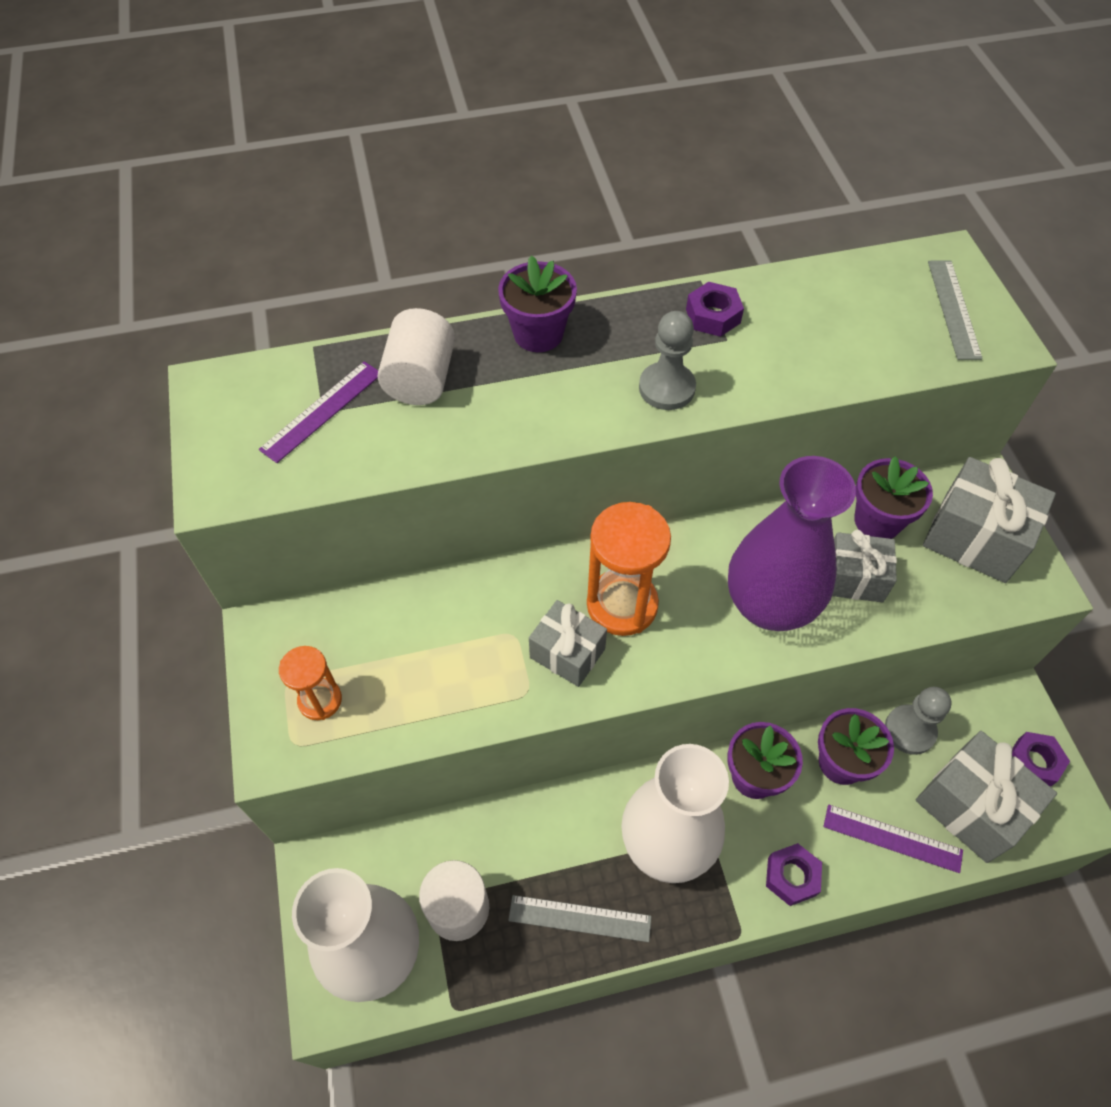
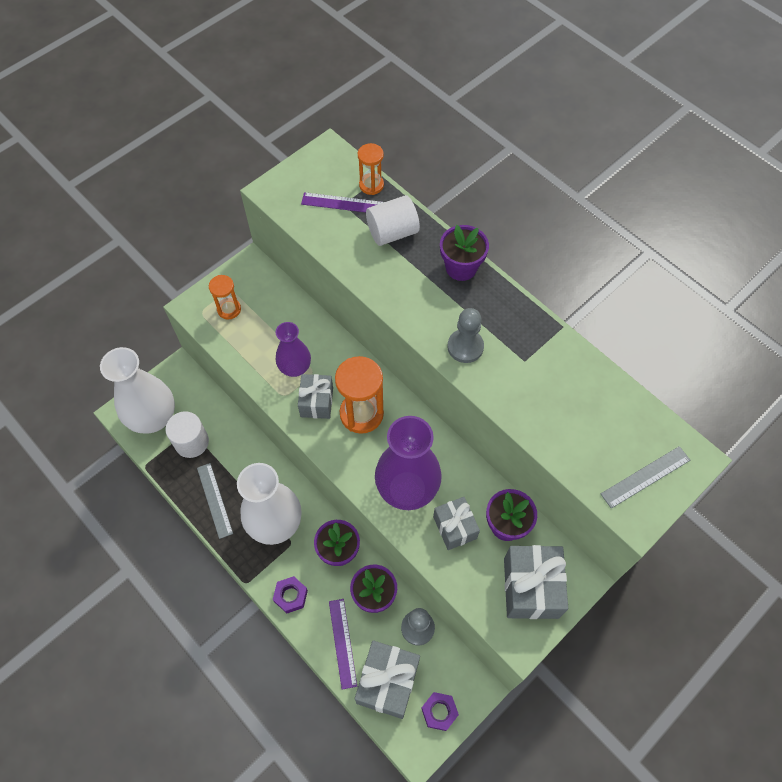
camera: 60 degrees right, 5 degrees up
purple nut [686,282,744,337] -> none
none -> purple vase [276,322,311,377]
none -> orange hourglass [358,143,384,195]

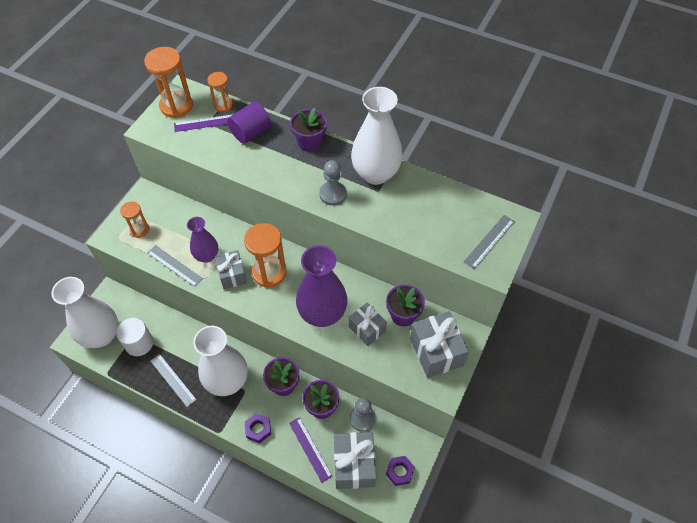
camera: 20 degrees left, 5 degrees down
white cylinder [366,195,420,246] -> purple cylinder [227,102,271,144]
none -> orange hourglass [144,47,193,118]
none -> grey ruler [148,245,203,287]
none -> white vase [351,87,403,185]

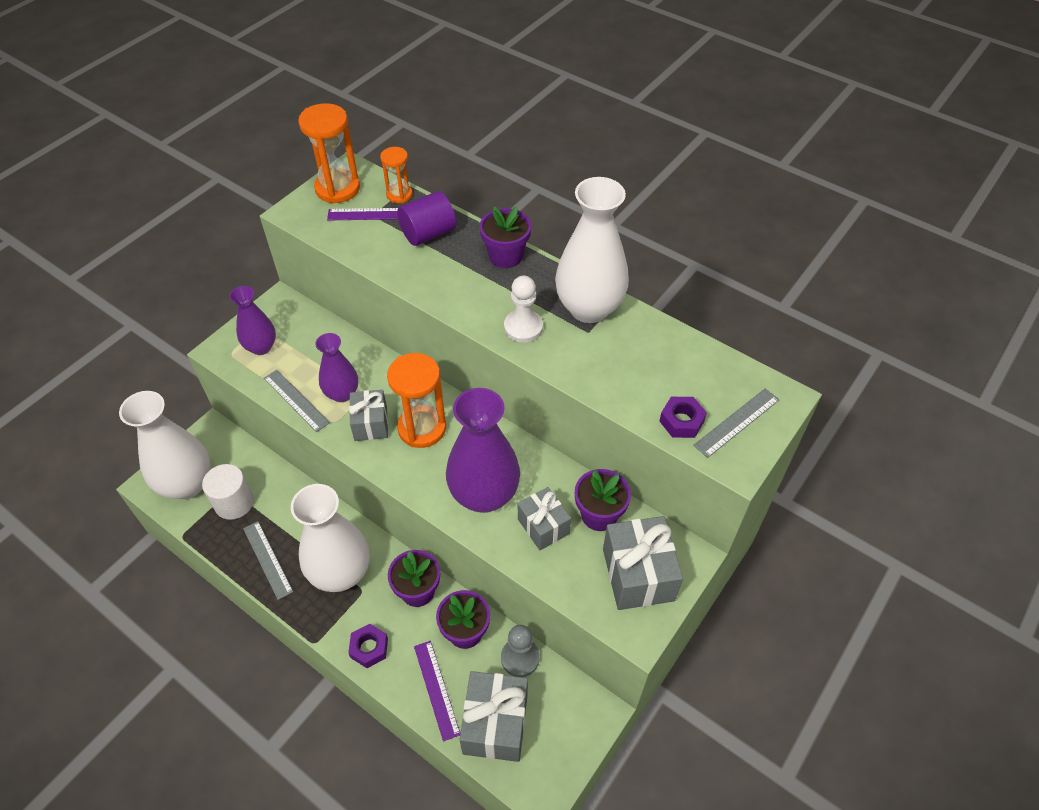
camera: 10 degrees right, 5 degrees down
orange hourglass [120,202,149,238] -> purple vase [229,286,276,355]
grey pawn [319,160,347,206] -> white pawn [504,275,543,343]
purple nut [386,456,415,486] -> purple nut moved to [659,397,707,438]

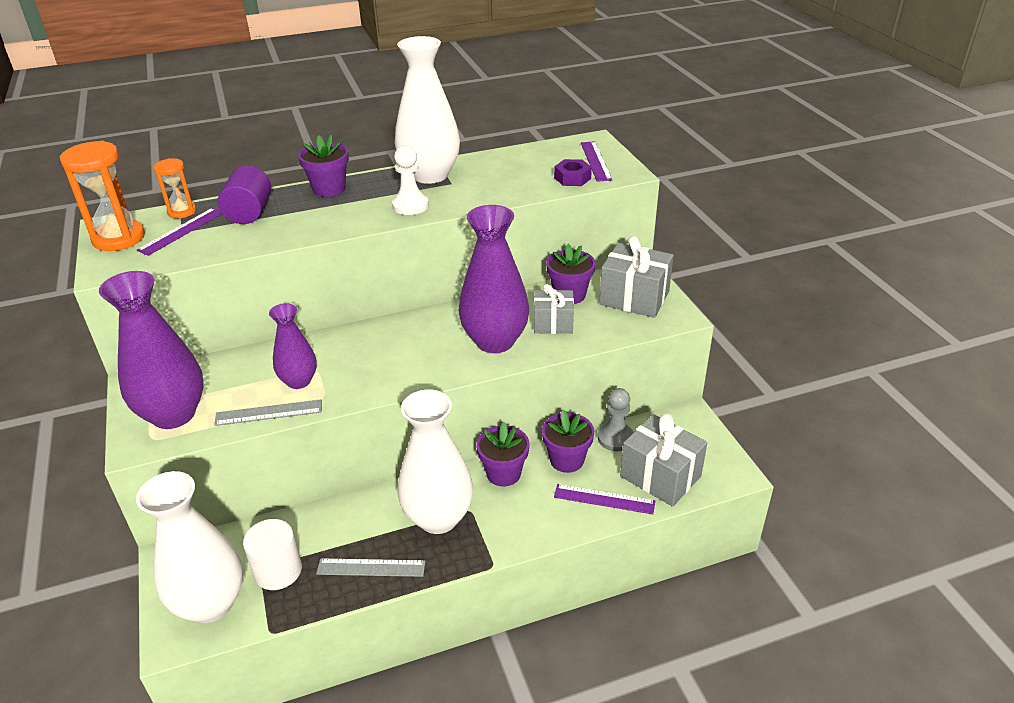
camera: 55 degrees left, 15 degrees down
purple vase [229,286,276,355] -> purple vase [99,271,204,429], size x1.73
purple nut [348,624,388,668] -> none
grey gift [349,390,388,441] -> none
orange hourglass [387,353,446,448] -> none
grey ruler [693,388,780,458] -> purple ruler [581,141,612,182]

